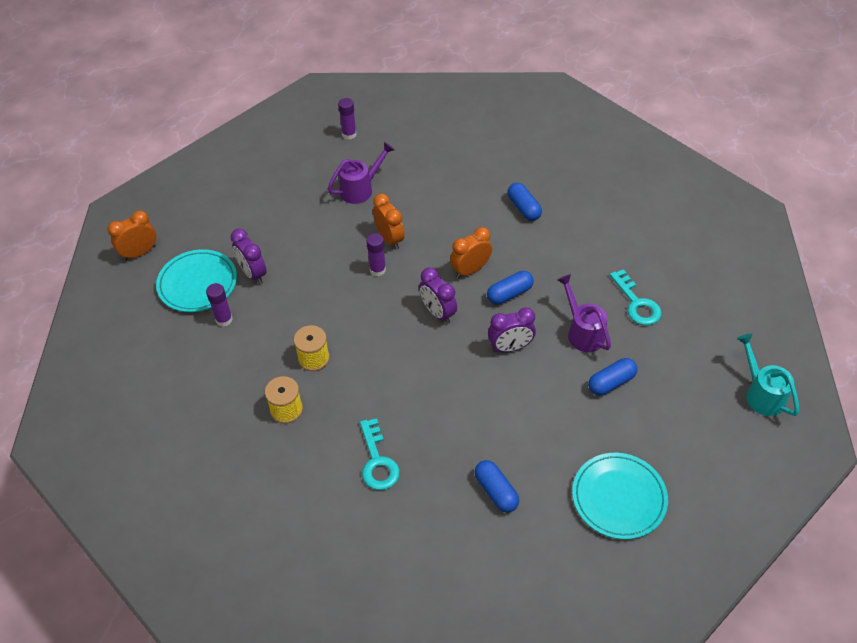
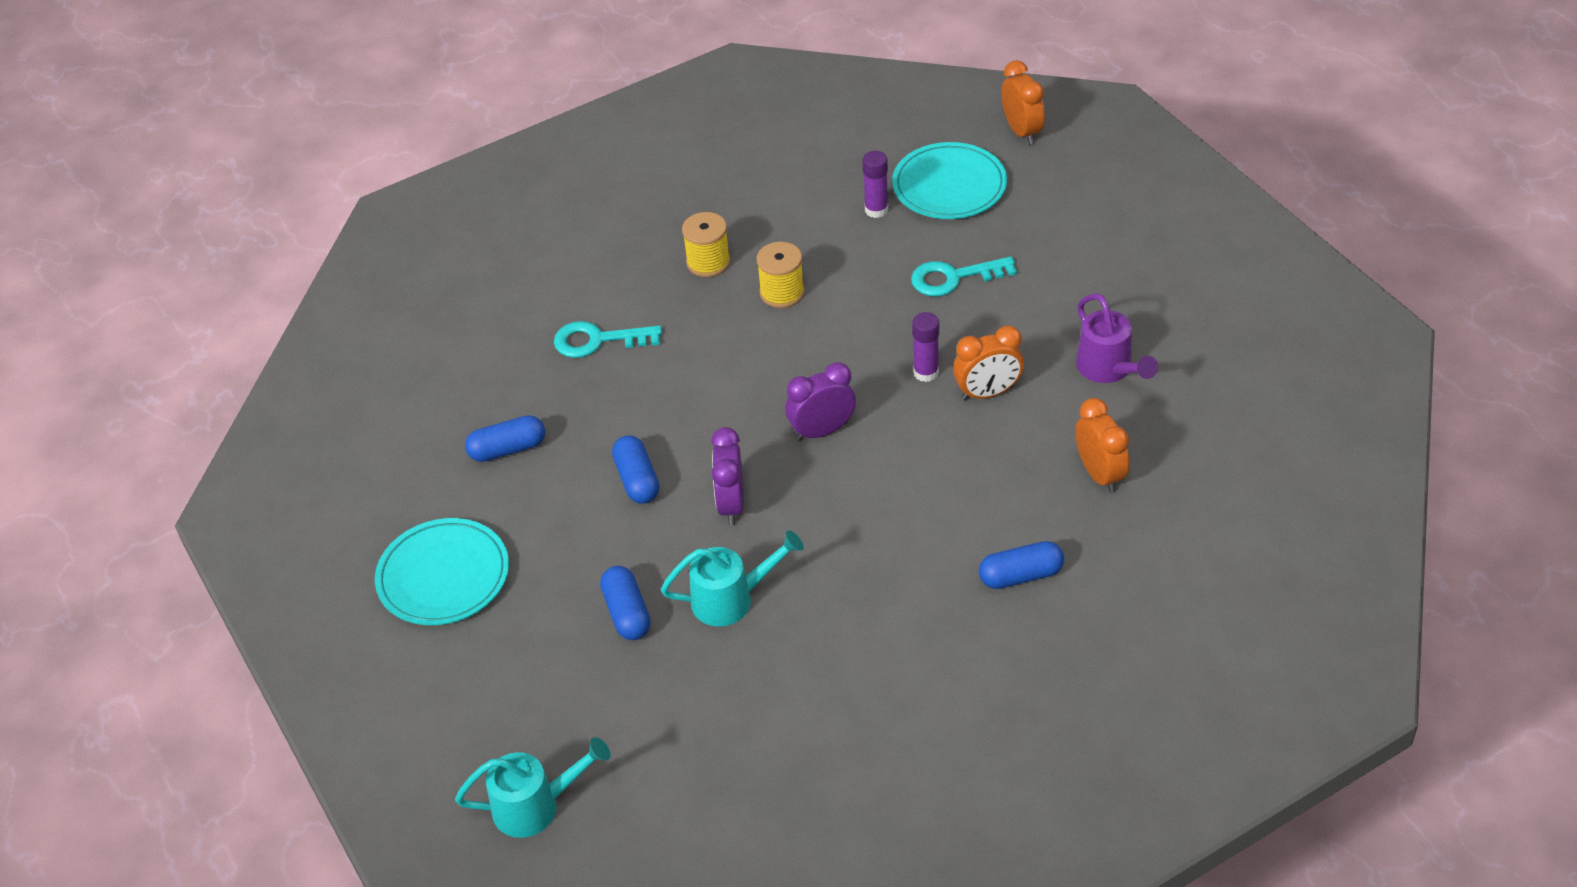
camera: 105 degrees right, 5 degrees down
purple clock [231,229,266,284] -> none
purple glue stick [338,98,357,140] -> none
orange clock [450,227,492,278] -> orange clock moved to [1075,398,1130,493]
blue capsule [487,271,534,305] -> blue capsule moved to [612,435,659,504]
purple watering can [557,274,611,352] -> turquoise watering can [661,530,804,626]
turquoise key [610,269,662,325] -> turquoise key moved to [911,257,1017,296]

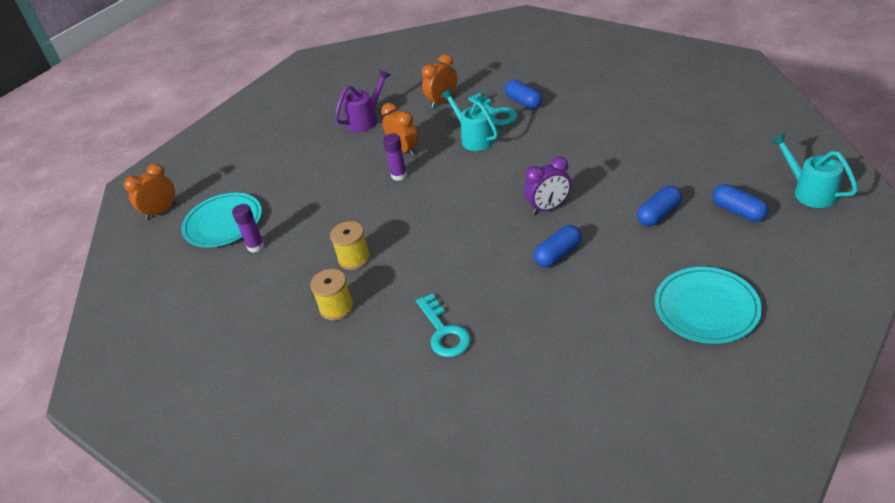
camera: 110 degrees left, 5 degrees down
blue capsule [465,415,545,462] -> blue capsule moved to [712,184,769,222]
turquoise watering can [661,530,804,626] -> turquoise watering can moved to [441,88,498,151]
purple clock [785,362,856,441] -> none
turquoise key [911,257,1017,296] -> turquoise key moved to [468,93,517,126]

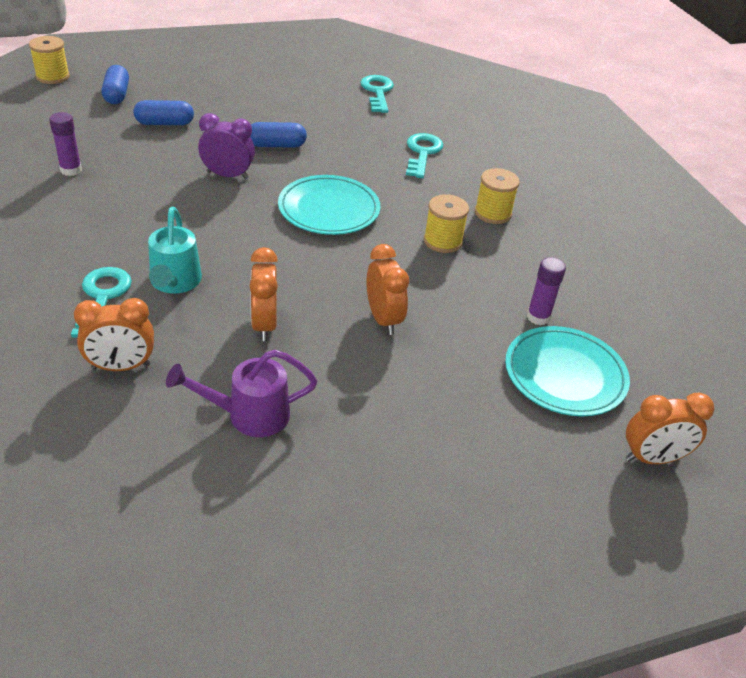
camera: 155 degrees left, 0 degrees up
purple glue stick [383,133,407,181] -> purple glue stick moved to [49,112,82,176]
blue capsule [505,80,542,109] -> none
turquoise plate [655,267,762,344] -> turquoise plate moved to [278,175,381,235]
turquoise watering can [770,133,858,208] -> yellow spool [29,36,70,84]
none -> turquoise key [361,75,394,113]
none -> orange clock [366,244,409,335]

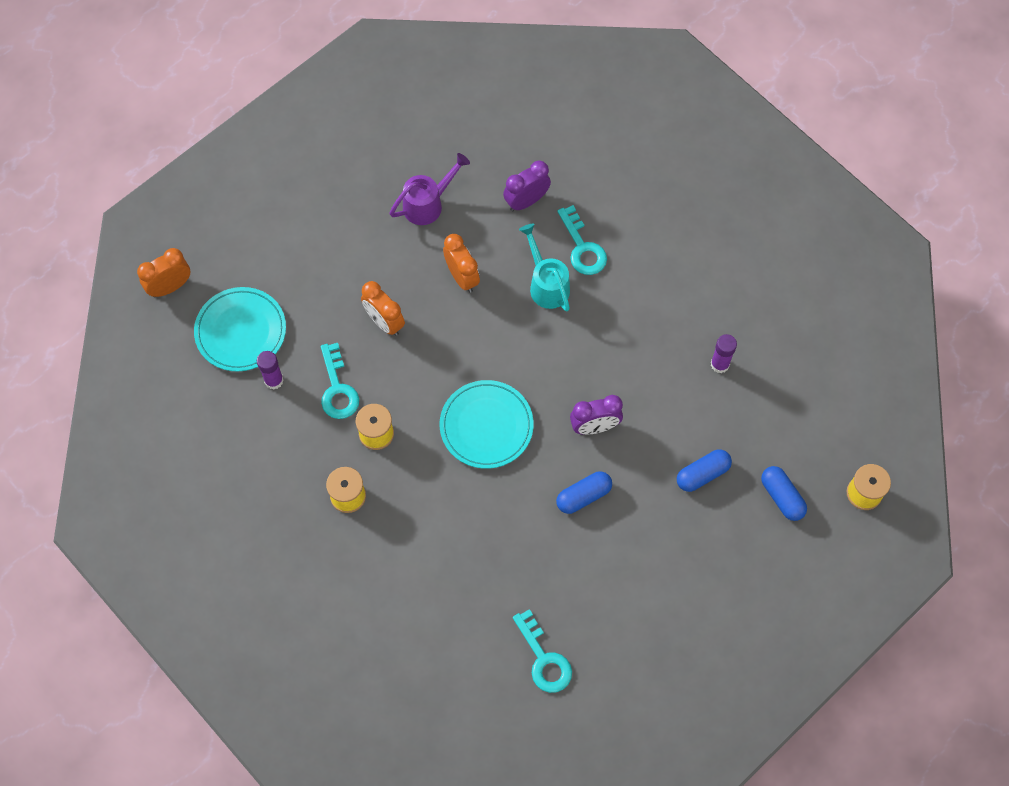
camera: 160 degrees right, 25 degrees up
orange clock [74,298,154,371] -> purple clock [503,161,551,211]
turquoise key [406,133,443,178] -> turquoise key moved to [321,343,359,419]

